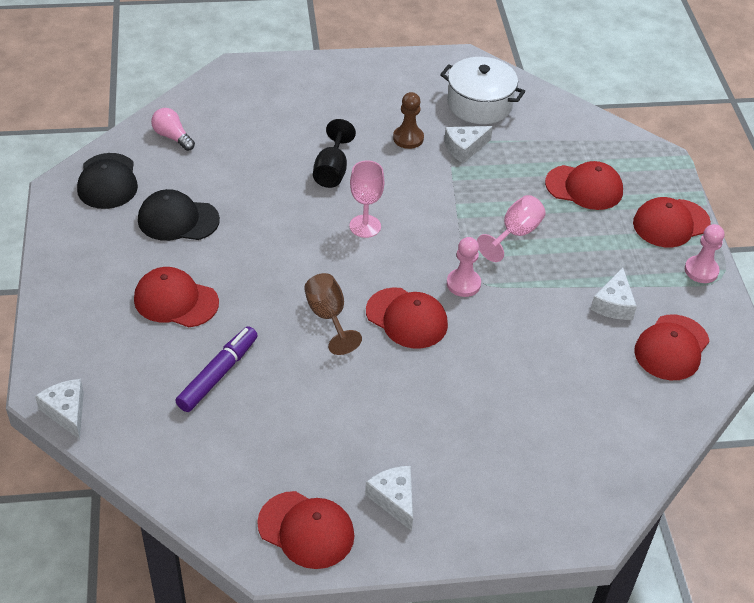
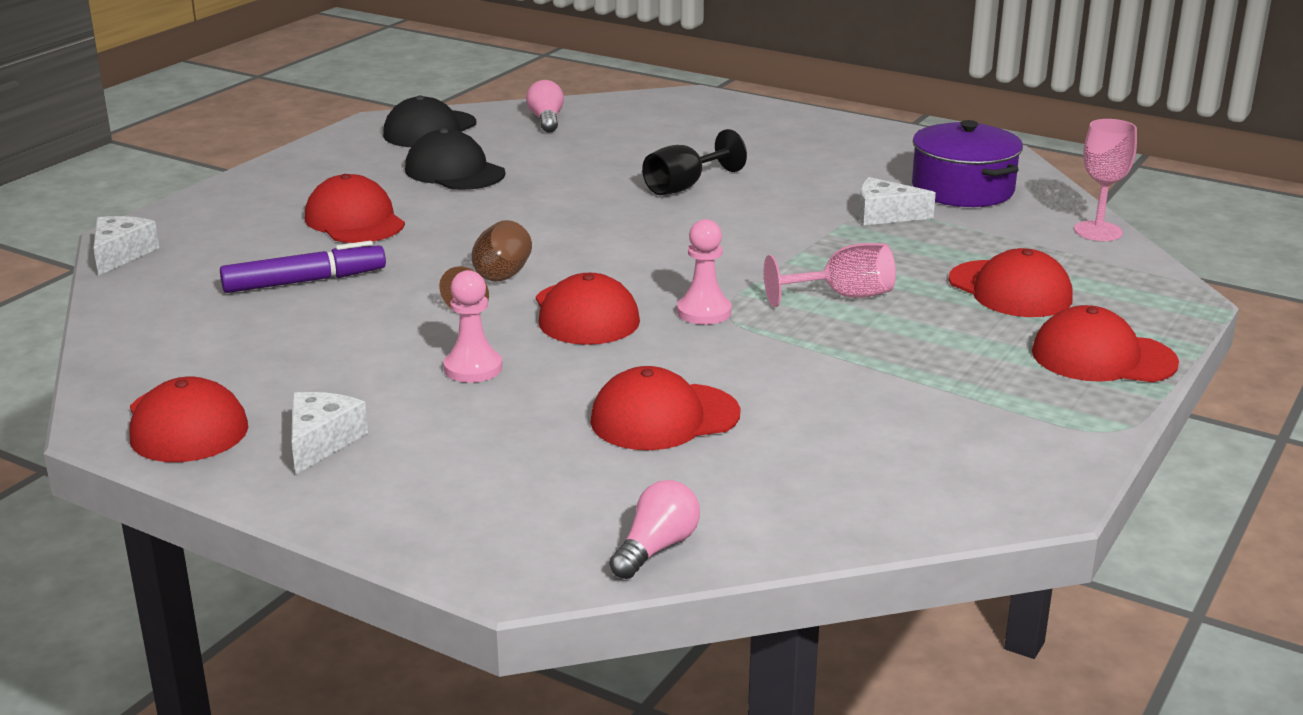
camera: 40 degrees right, 20 degrees down
pink goblet [349,160,384,238] -> pink goblet moved to [1074,119,1137,241]
brown pawn [393,92,424,149] -> none
white pot [440,57,525,124] -> purple pot [912,120,1023,207]
white cheese [590,267,637,320] -> none
red cap [634,314,710,380] -> red cap moved to [590,366,740,450]
pink pawn [685,224,724,283] -> pink pawn moved to [443,270,502,383]
none -> pink light bulb [609,480,700,579]

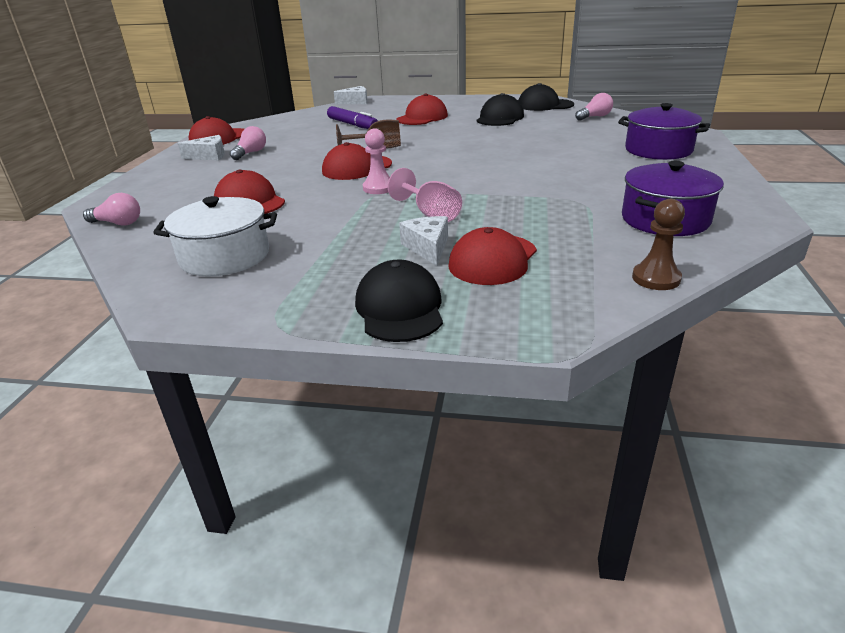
camera: 70 degrees right, 5 degrees up
pink pawn [443,270,502,383] -> none
black goblet [642,129,747,195] -> none
white cheese [859,177,936,225] -> white cheese moved to [399,216,448,266]
red cap [1032,305,1179,382] -> black cap [355,259,443,342]
pink goblet [1074,119,1137,241] -> brown pawn [632,199,685,290]
none -> white pot [153,196,277,277]
none -> pink light bulb [230,126,266,160]
none -> purple pot [618,103,710,160]

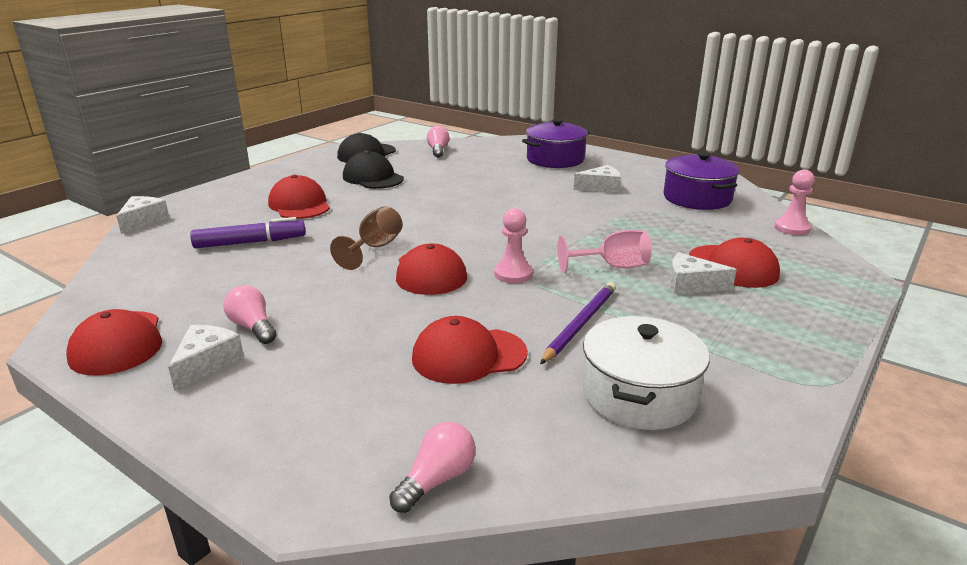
camera: 65 degrees left, 5 degrees down
black cap [355,259,443,342] -> none
brown pawn [632,199,685,290] -> pink pawn [774,170,815,235]
none -> purple pencil [540,283,616,364]
none -> white cheese [574,165,621,193]

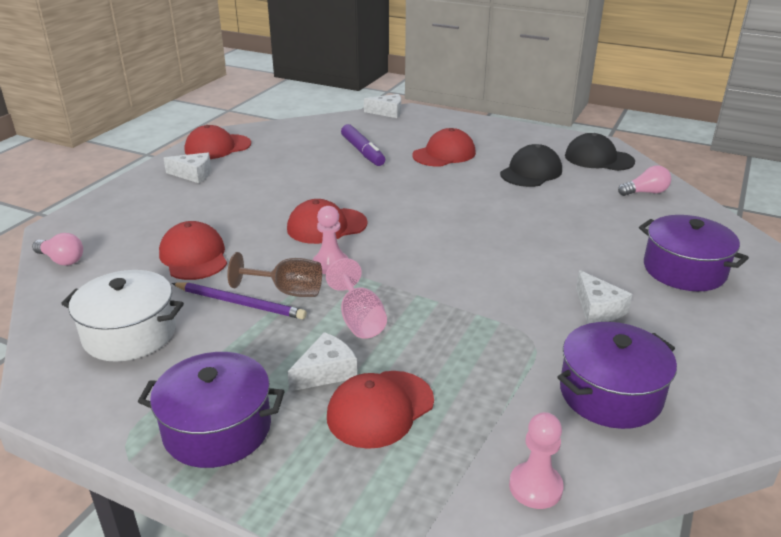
camera: 80 degrees right, 5 degrees up
pink light bulb [223,285,277,344] -> none
brown goblet [330,206,403,270] -> brown goblet moved to [227,252,322,297]
white cheese [670,252,737,294] -> white cheese turned 45 degrees clockwise [287,332,357,392]
none -> purple pot [138,352,285,468]

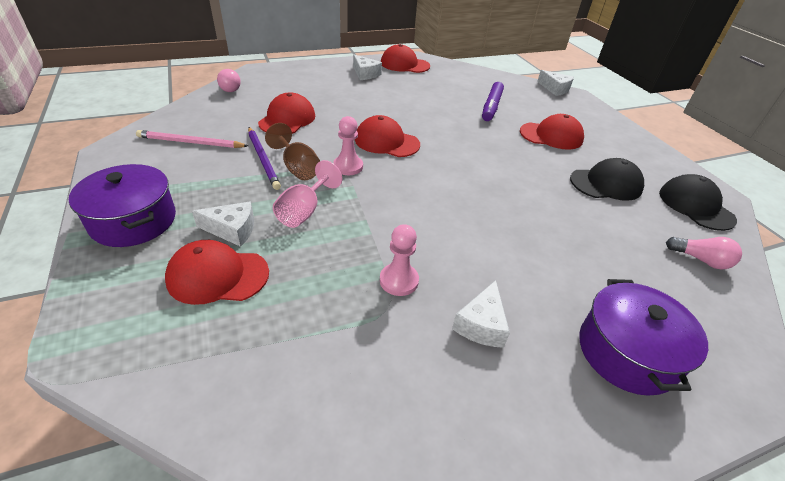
camera: 40 degrees right, 10 degrees up
white pot [61,270,184,362] -> pink pencil [136,130,248,148]
pink pawn [509,412,564,509] -> pink pawn moved to [380,224,419,296]
purple pot [557,322,677,429] -> none

